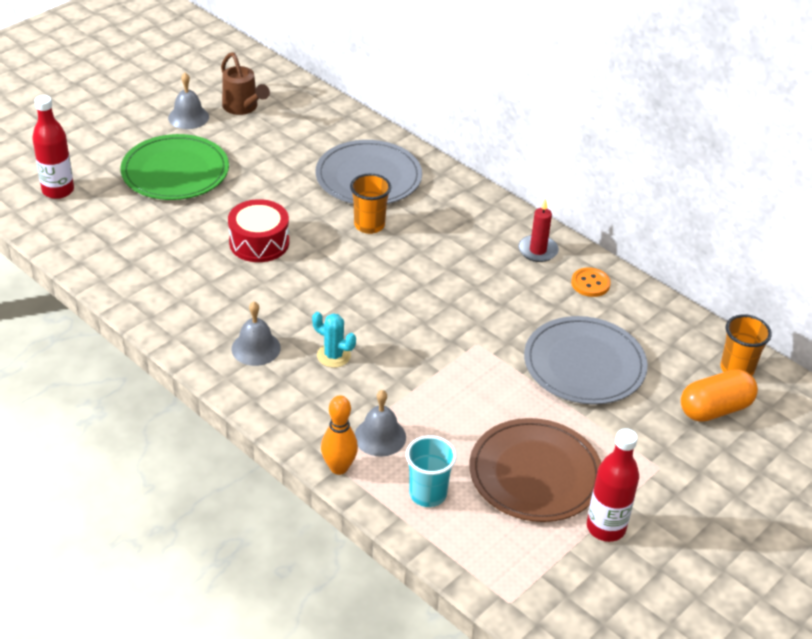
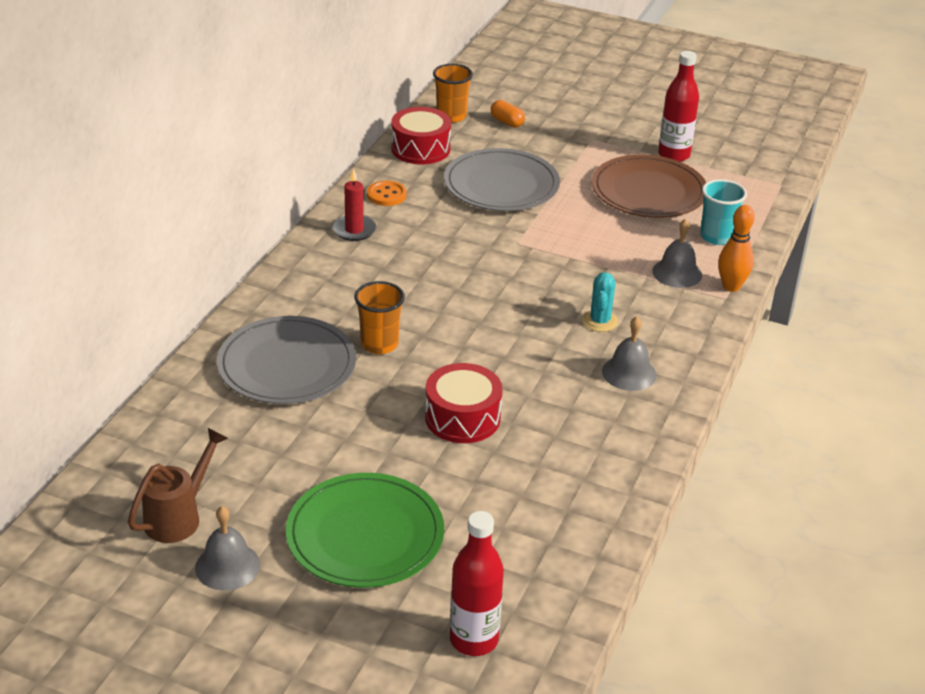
camera: 110 degrees left, 5 degrees down
orange capsule [681,369,758,422] -> orange capsule [491,100,525,128], size x0.57
none -> red drum [391,107,451,164]

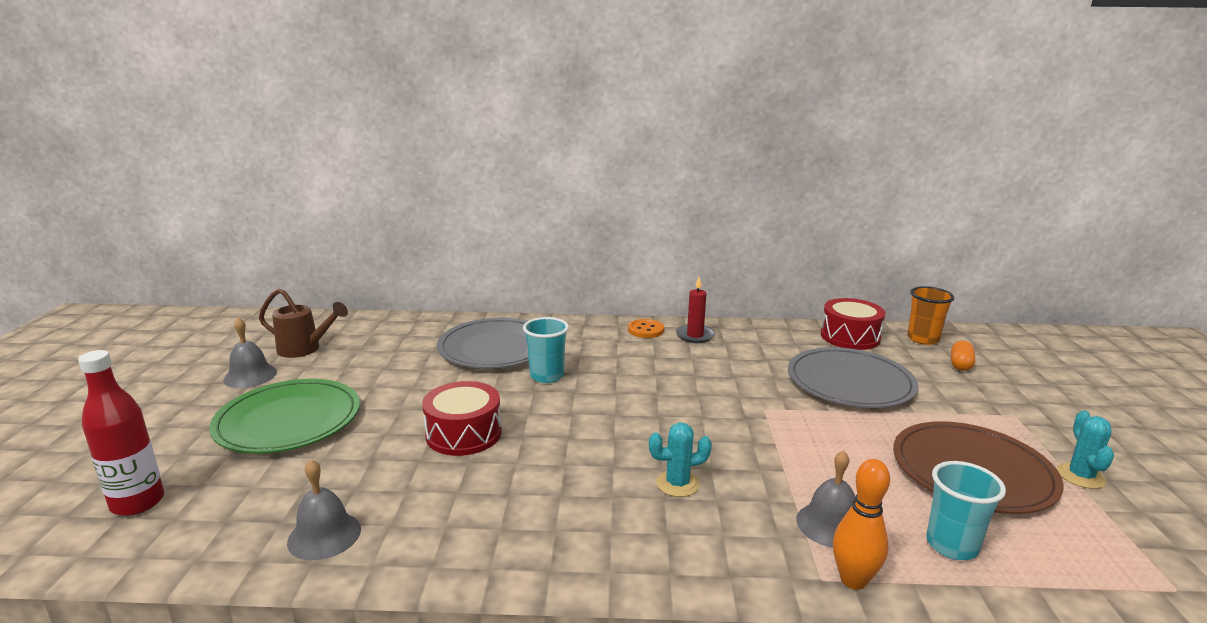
camera: 70 degrees right, 15 degrees down
orange cup [354,281,405,354] -> turquoise cup [523,317,569,383]
orange button [367,181,407,206] -> orange button moved to [628,319,664,338]
grey bell [602,316,657,391] -> grey bell moved to [287,459,361,560]
red bottle [658,51,699,162] -> turquoise cactus [1057,411,1114,489]

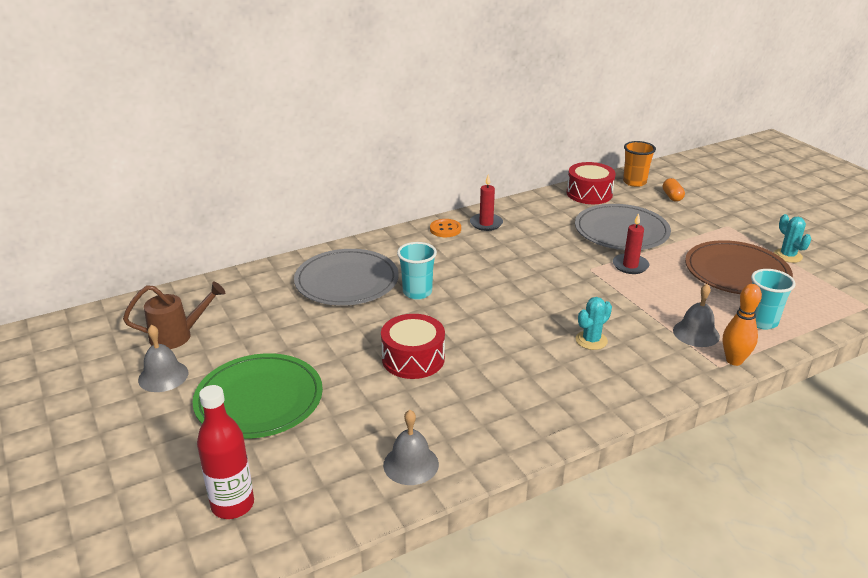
camera: 30 degrees left, 10 degrees up
none -> red candle [613,213,649,274]

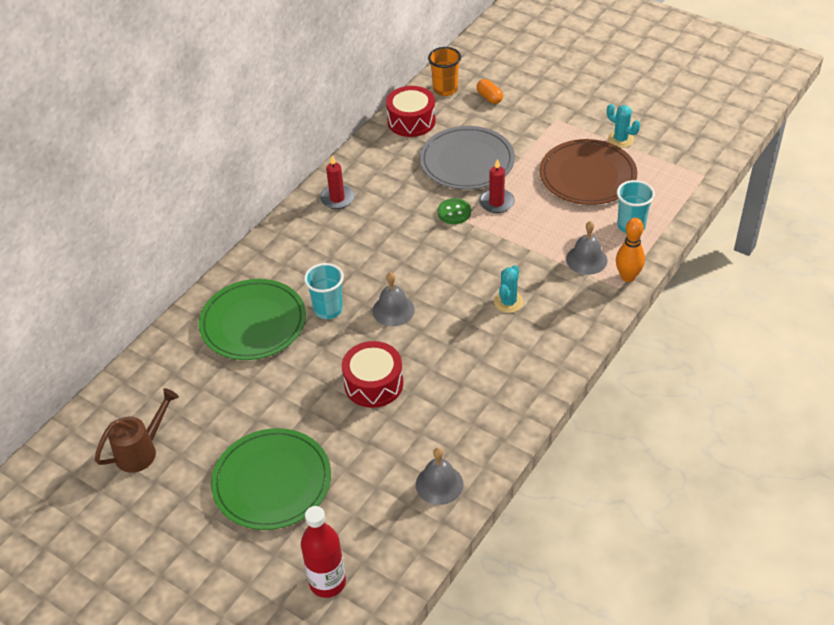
camera: 25 degrees left, 15 degrees up
grey bell [138,325,189,392] -> grey bell moved to [372,272,415,326]
grey plate [294,249,399,306] -> green plate [199,279,306,360]
orange button [430,219,461,237] -> none
none -> green button [438,198,471,224]

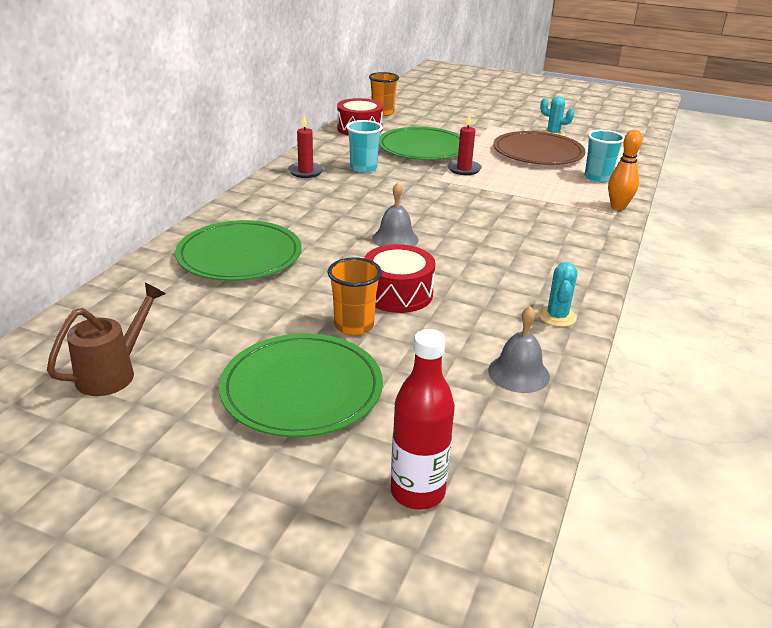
camera: 15 degrees left, 15 degrees down
turquoise cup [304,263,344,319] -> turquoise cup moved to [346,120,383,173]
grey plate [420,126,515,190] -> green plate [379,127,460,160]
green button [438,198,471,224] -> none
orange capsule [477,79,503,104] -> none
turquoise cactus [494,265,523,313] -> turquoise cactus moved to [538,262,577,327]
grey bell [566,221,607,275] -> none
none -> orange cup [327,257,382,336]

